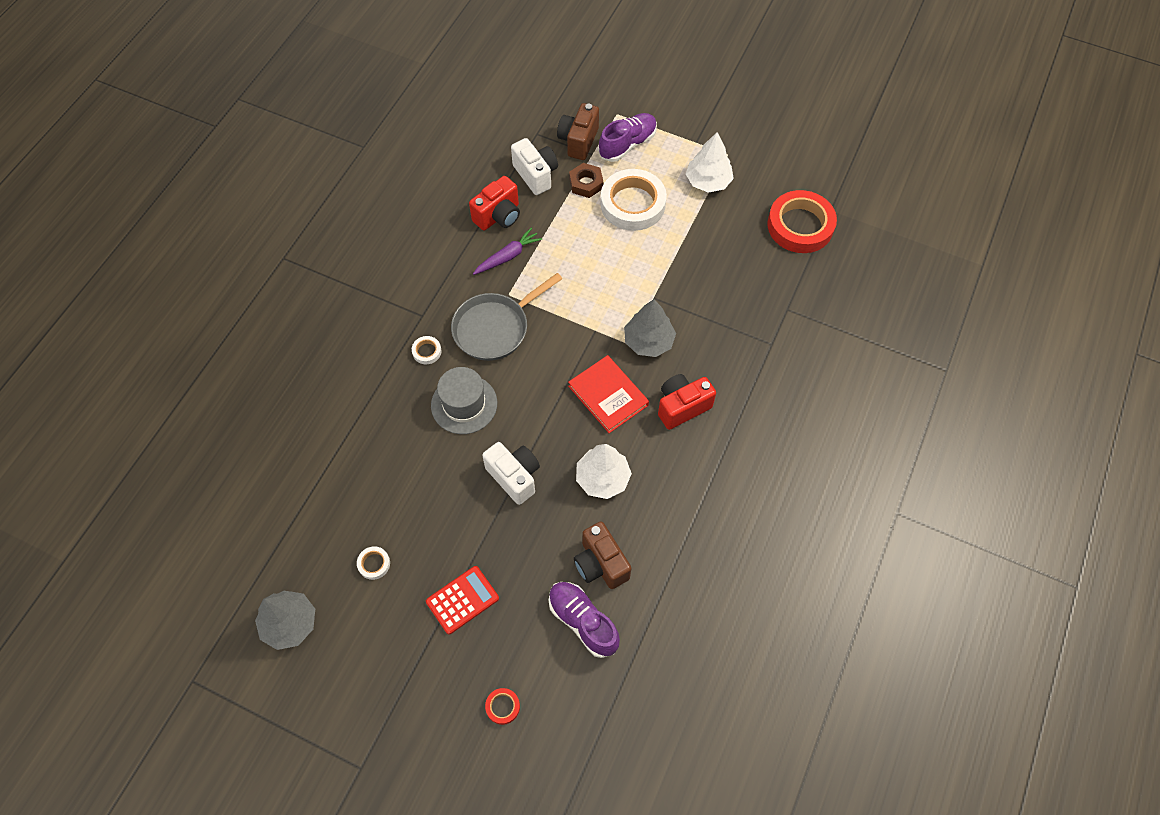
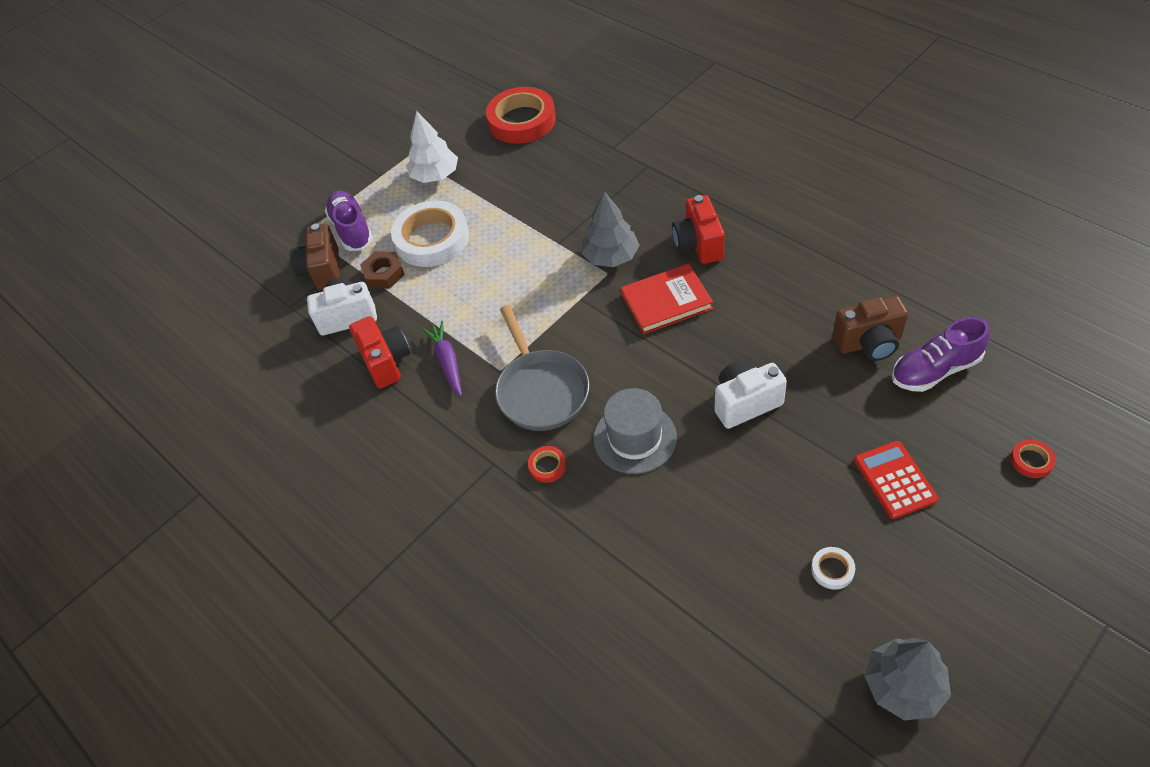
camera: 65 degrees left, 10 degrees down
white tape [412,336,442,364] -> red tape [528,446,566,483]
brown camera [557,103,599,160] -> brown camera turned 45 degrees clockwise [290,223,339,290]
white tree [576,444,632,499] -> none

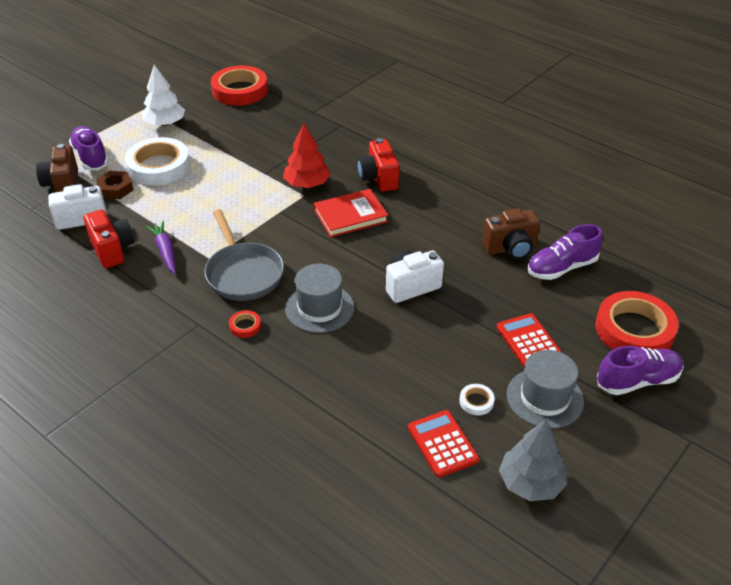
camera: 10 degrees left, 10 degrees down
grey tree [581,191,640,267] -> red tree [283,123,331,188]
red tape [1010,439,1056,478] -> red tape [595,291,678,350], size x2.43
none -> red calculator [408,410,479,478]
none -> grey hat [507,350,584,428]
none -> purple shoe [597,346,684,395]

